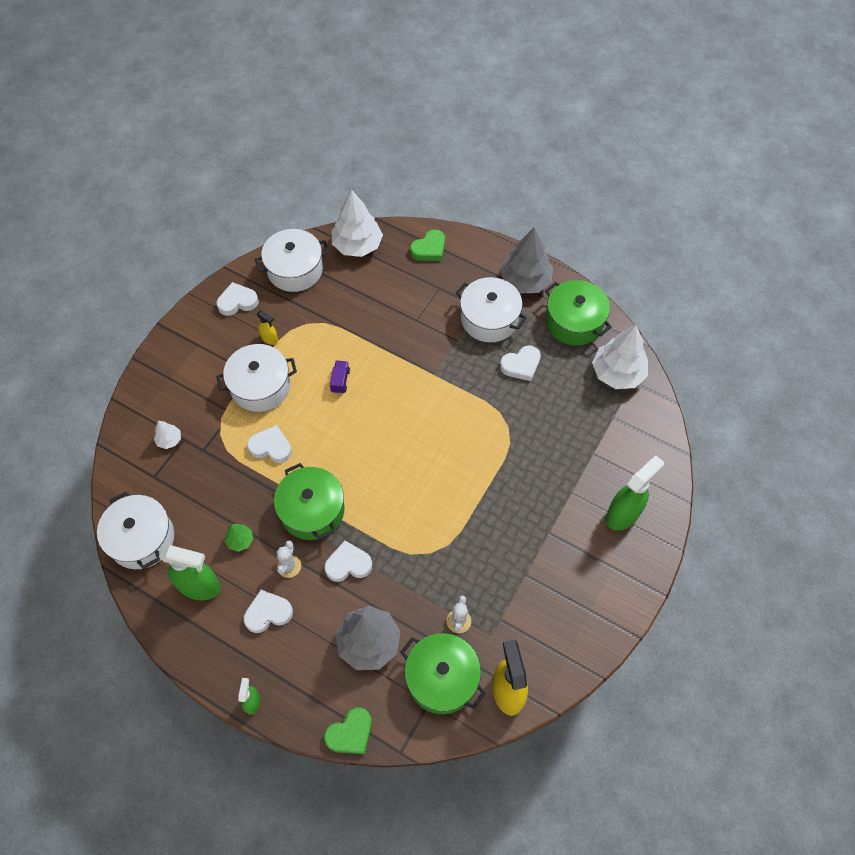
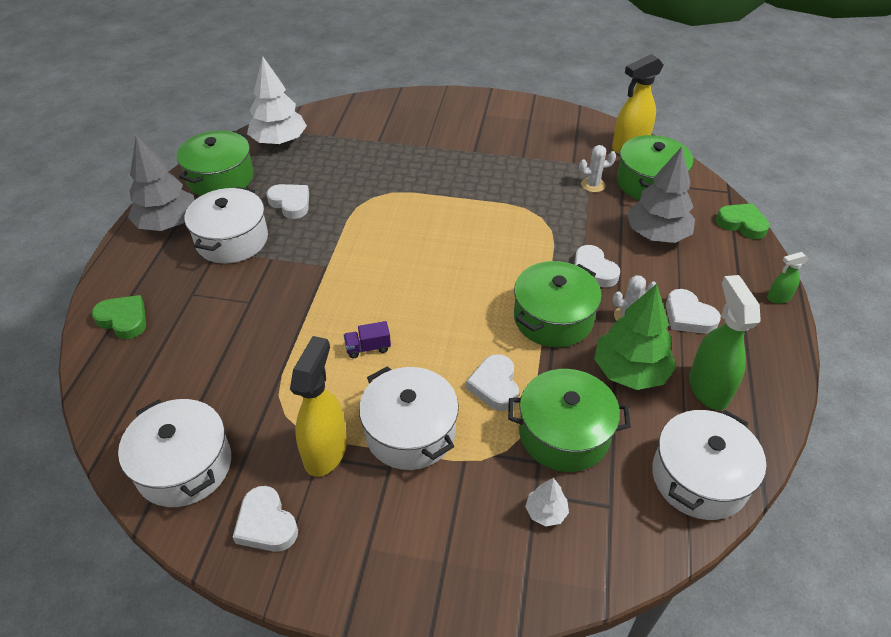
camera: 110 degrees left, 15 degrees down
green tree [224,524,253,552] -> green tree [594,284,676,390], size x2.14
yellow spray bottle [257,310,278,345] -> yellow spray bottle [290,336,347,477], size x1.98
white tree [332,190,383,257] -> none
green spray bottle [606,455,664,531] -> none
none -> green pot [508,369,631,472]

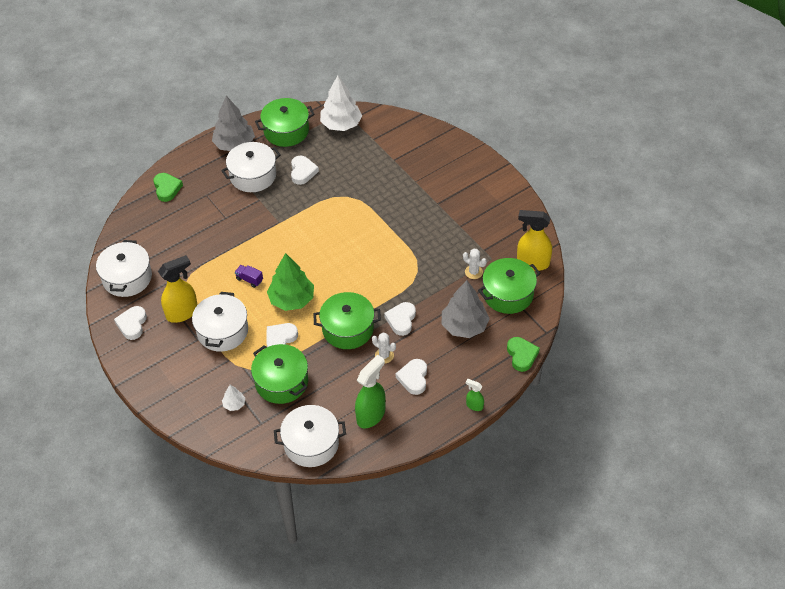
camera: 45 degrees right, 5 degrees up
green tree [594,284,676,390] -> green tree moved to [267,253,314,311]

